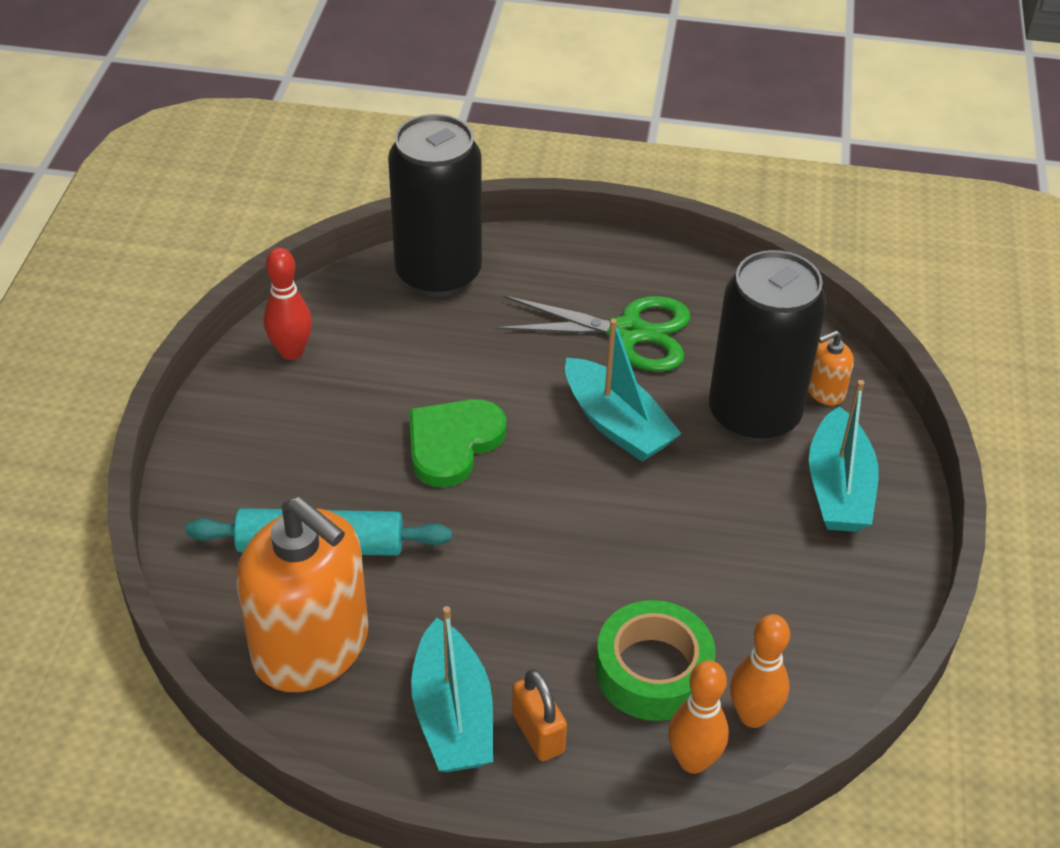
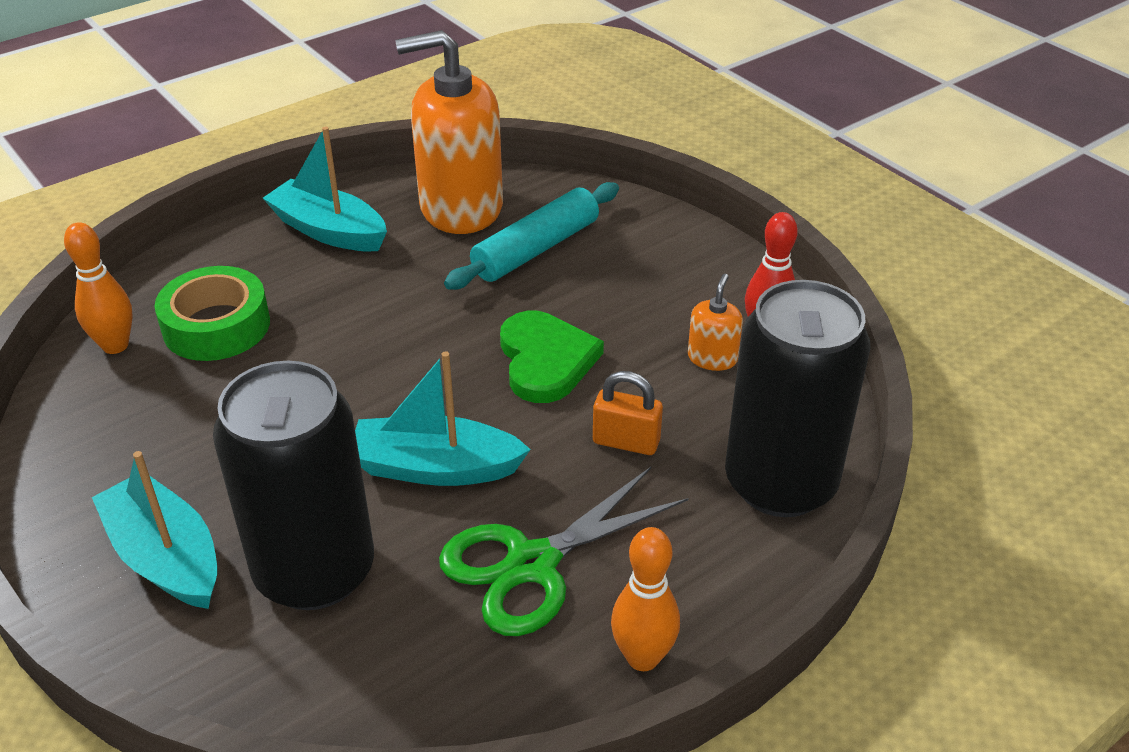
camera: 135 degrees right, 5 degrees down
orange padlock [512,669,567,761] -> orange padlock moved to [593,371,663,455]
orange bowling pin [668,660,729,774] -> orange bowling pin moved to [611,527,680,671]
orange soap dispenser [808,330,854,406] -> orange soap dispenser moved to [688,274,743,371]

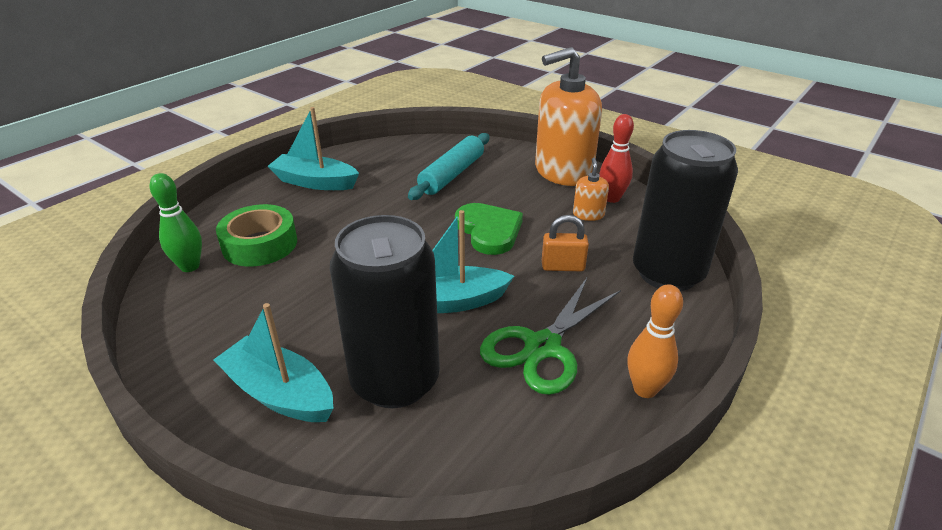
camera: 15 degrees left, 5 degrees down
orange bowling pin [64,222,132,354] -> green bowling pin [150,173,202,272]
orange soap dispenser [395,30,503,234] -> orange soap dispenser moved to [535,47,602,186]

